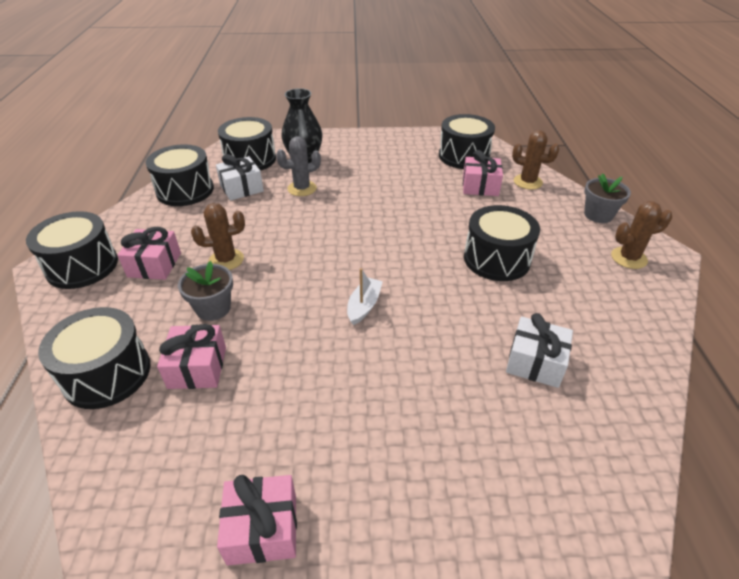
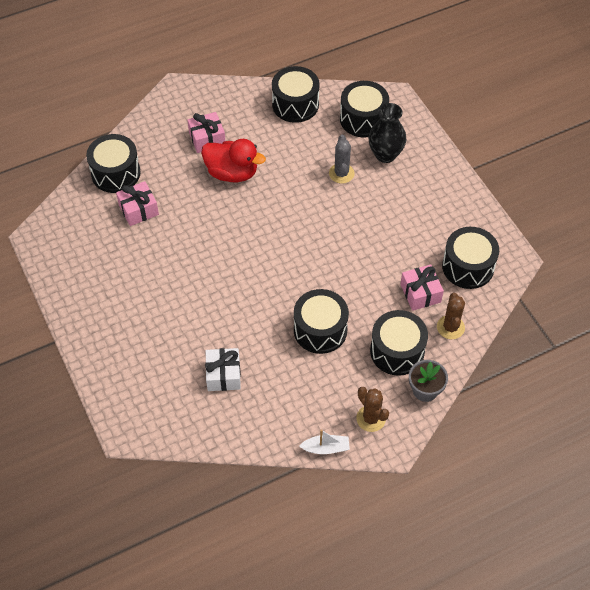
camera: 65 degrees right, 15 degrees up
black drum [26,211,118,289] -> black drum moved to [370,310,428,376]
grey flower pot [178,261,233,321] -> none
brown cactus [191,203,245,270] -> red duck [201,139,266,182]
white gift [216,154,264,201] -> none
pink gift [217,475,297,566] -> none
grey cactus [276,136,321,196] -> grey cactus turned 45 degrees clockwise [329,135,355,184]
white boat [347,268,383,325] -> white boat moved to [299,430,350,454]

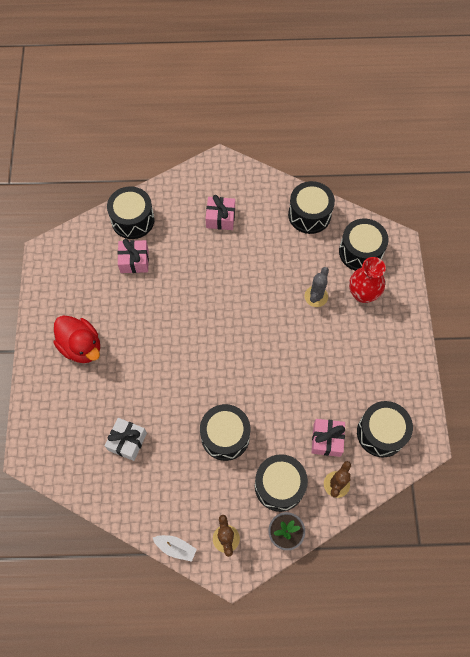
camera: 25 degrees right, 10 degrees up
red duck [201,139,266,182] -> red duck moved to [54,315,100,363]
black vase [369,103,406,163] -> red vase [349,257,386,303]

